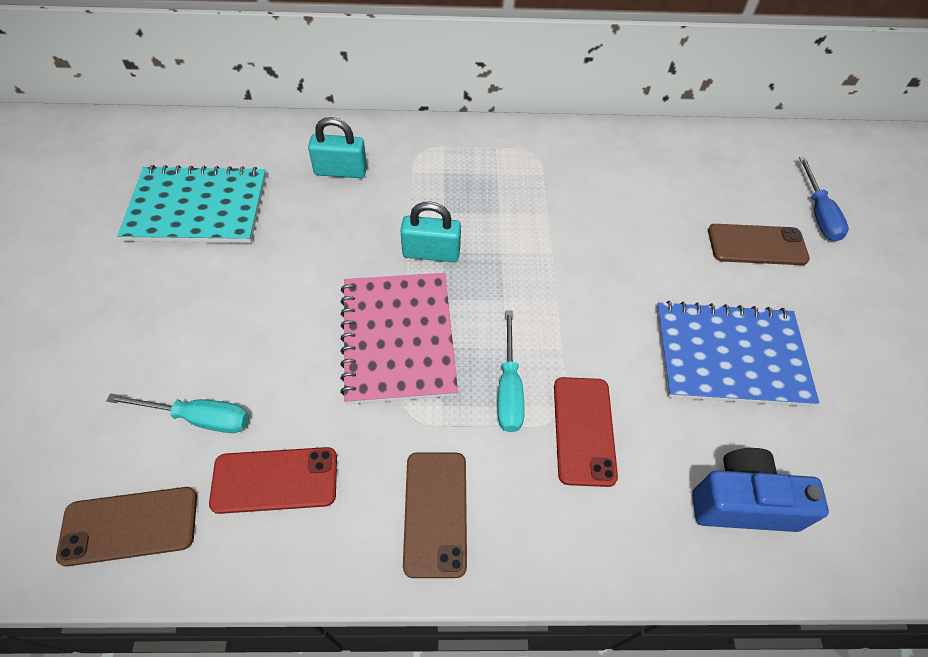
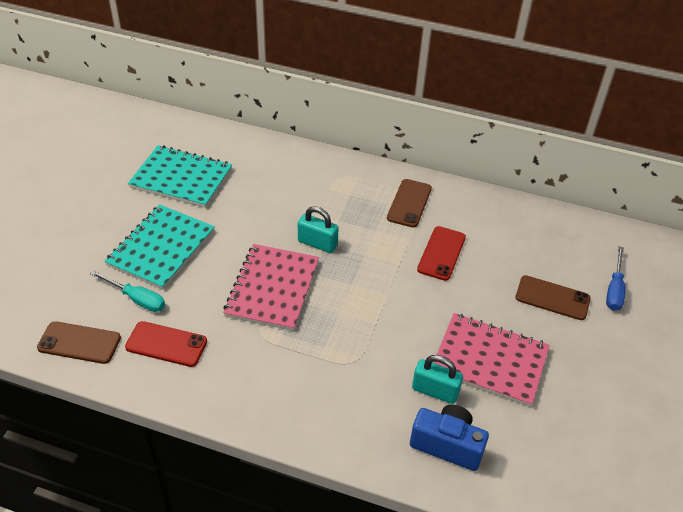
camera: 20 degrees right, 10 degrees down
turquoise padlock [308,117,367,178] -> turquoise padlock moved to [412,355,463,404]
brown phone [403,452,467,578] -> brown phone moved to [387,179,432,228]
turquoise screwdriver [497,310,525,432] -> none
red phone [554,377,618,487] -> red phone moved to [417,226,466,281]
blue notebook [656,301,819,407] -> pink notebook [433,313,550,407]
none -> turquoise notebook [104,204,215,290]

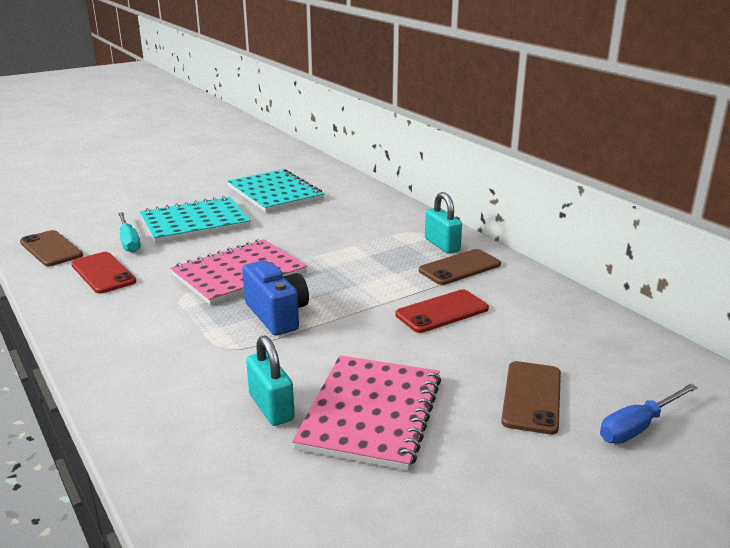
camera: 40 degrees right, 20 degrees down
turquoise padlock [298,206,339,253] -> turquoise padlock moved to [425,192,462,254]
blue camera [410,404,489,471] -> blue camera moved to [242,260,309,335]
pink notebook [433,313,550,407] -> pink notebook turned 45 degrees clockwise [292,355,441,471]
brown phone [515,275,591,320] -> brown phone turned 45 degrees clockwise [501,361,561,434]

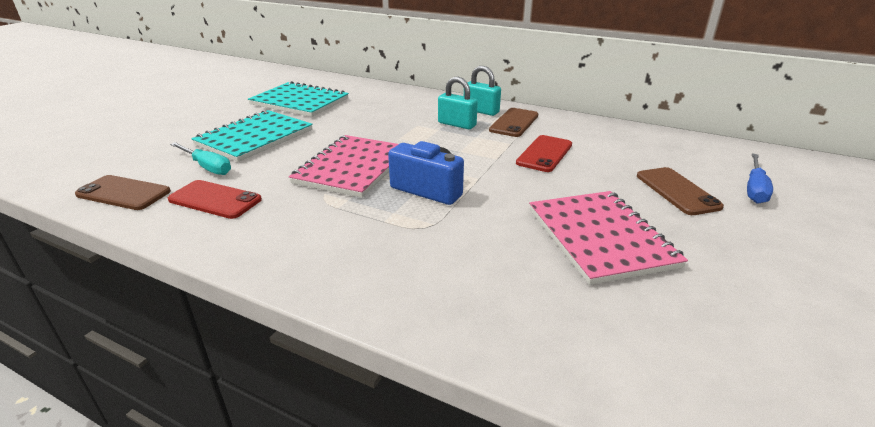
camera: 30 degrees left, 5 degrees up
turquoise padlock [246,335,295,426] -> turquoise padlock moved to [438,77,478,129]

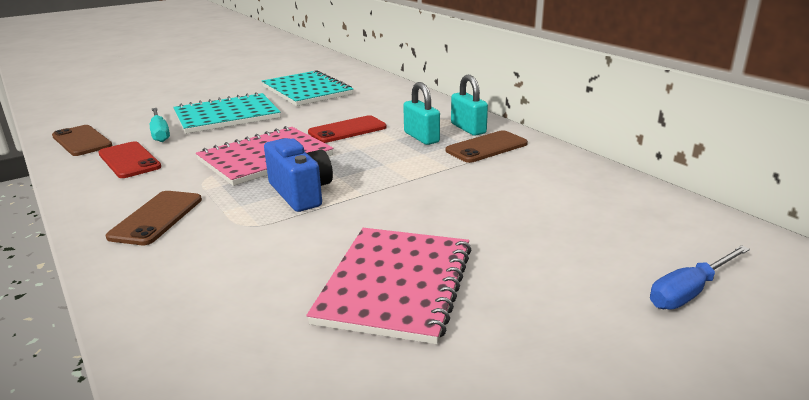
camera: 30 degrees right, 5 degrees down
red phone [516,135,572,172] -> red phone moved to [308,115,387,143]
brown phone [637,167,724,215] -> brown phone moved to [106,191,202,245]

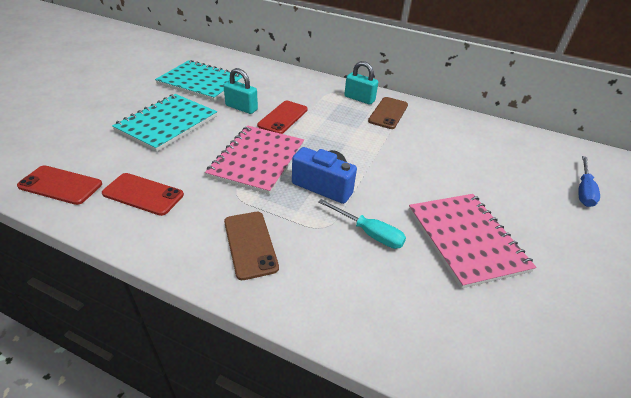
camera: 35 degrees left, 15 degrees up
brown phone [52,125,113,156] -> red phone [17,165,102,205]
turquoise screwdriver [150,108,170,142] -> turquoise screwdriver moved to [318,199,406,249]
turquoise padlock [403,82,440,145] -> turquoise padlock moved to [224,68,258,114]

